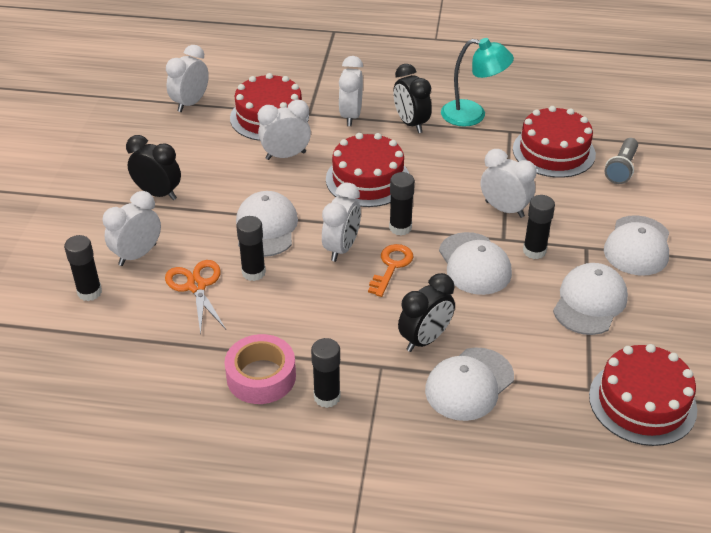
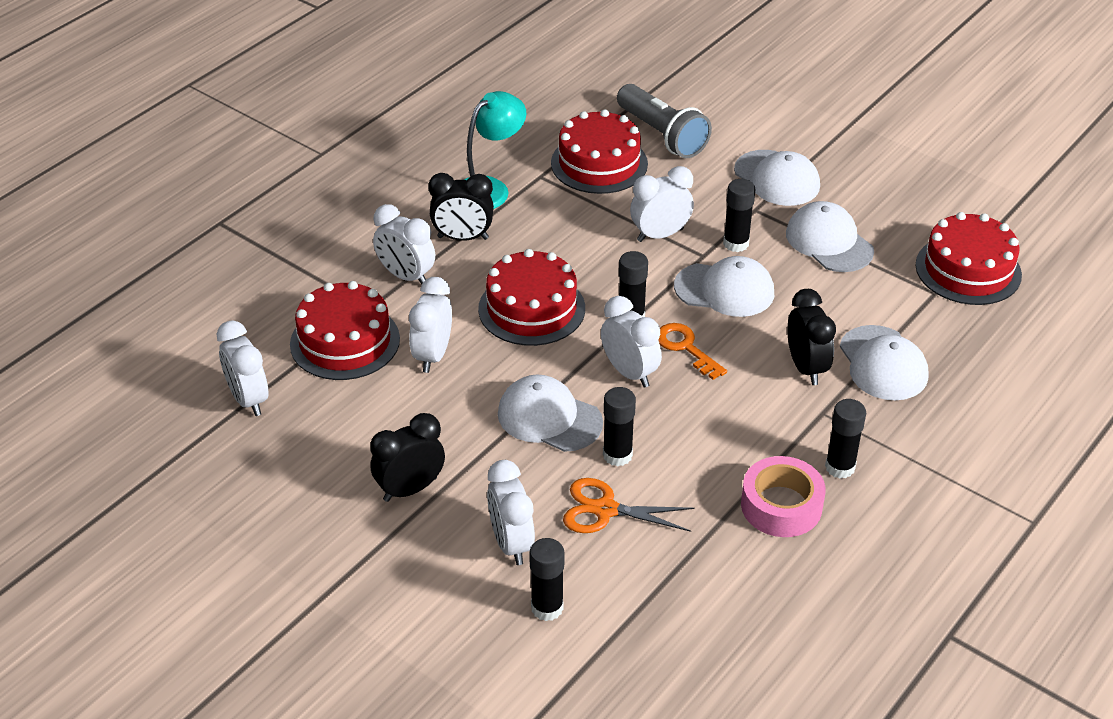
camera: 60 degrees left, 0 degrees up
grey flashlight [605,138,638,184] -> grey flashlight [617,84,712,158], size x1.56

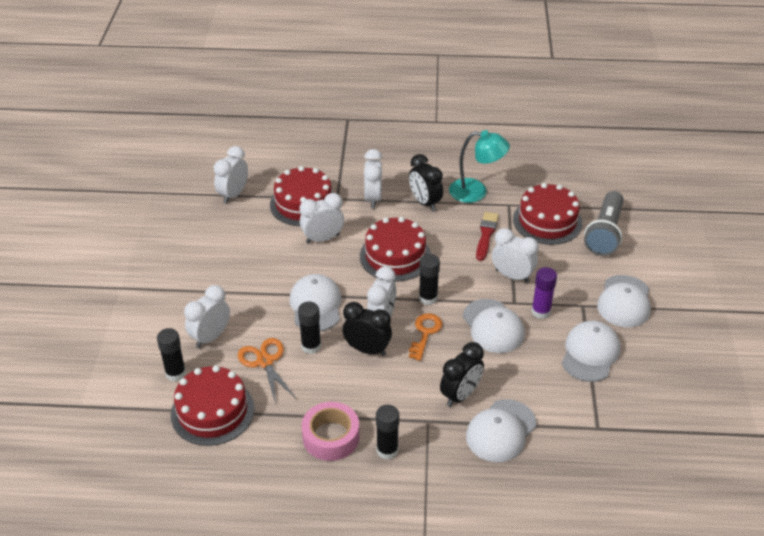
camera: 55 degrees right, 0 degrees up
black clock [370,413,445,502] -> black clock moved to [343,302,392,356]
black glue stick [723,179,756,252] -> purple glue stick [531,267,557,319]
red cake [915,212,1022,305] -> red cake moved to [171,365,255,446]
none -> red brush [476,212,499,261]

